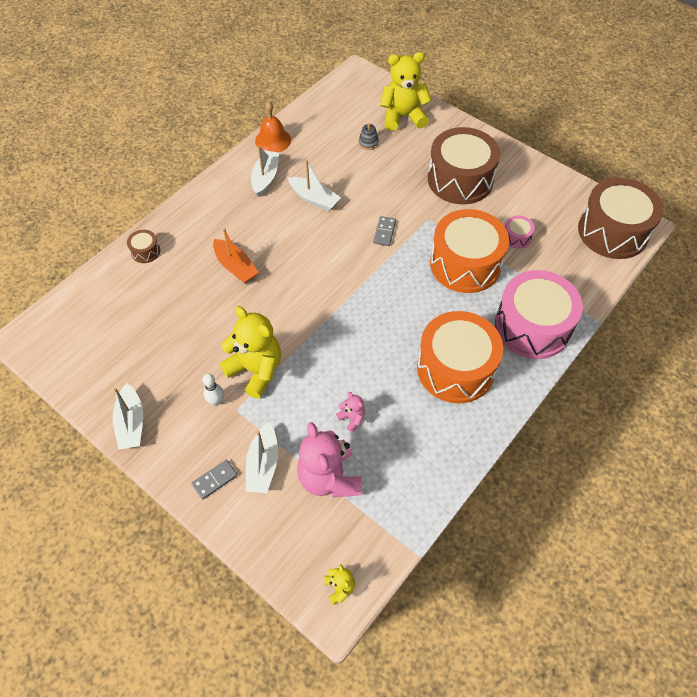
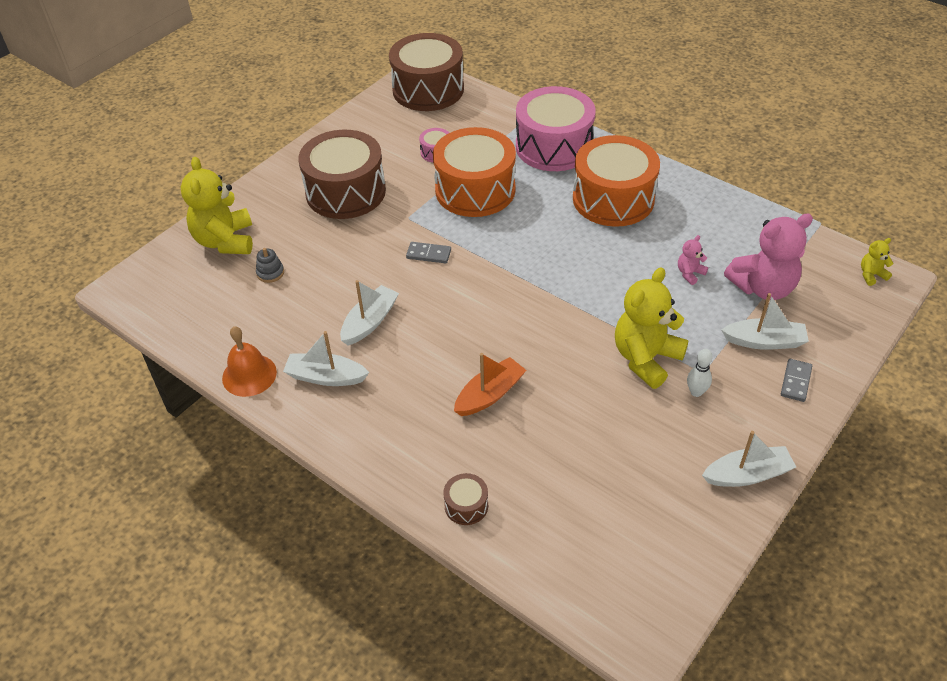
camera: 90 degrees left, 10 degrees down
grey domino [191,460,238,500] -> grey domino turned 60 degrees clockwise [781,359,812,402]

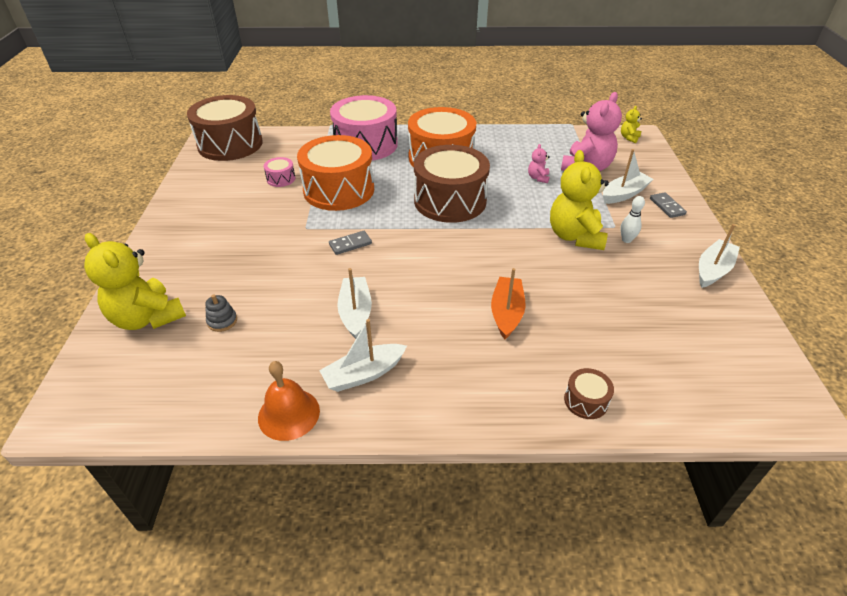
camera: 40 degrees left, 5 degrees down
brown drum [298,130,386,219] -> brown drum moved to [414,145,490,223]

